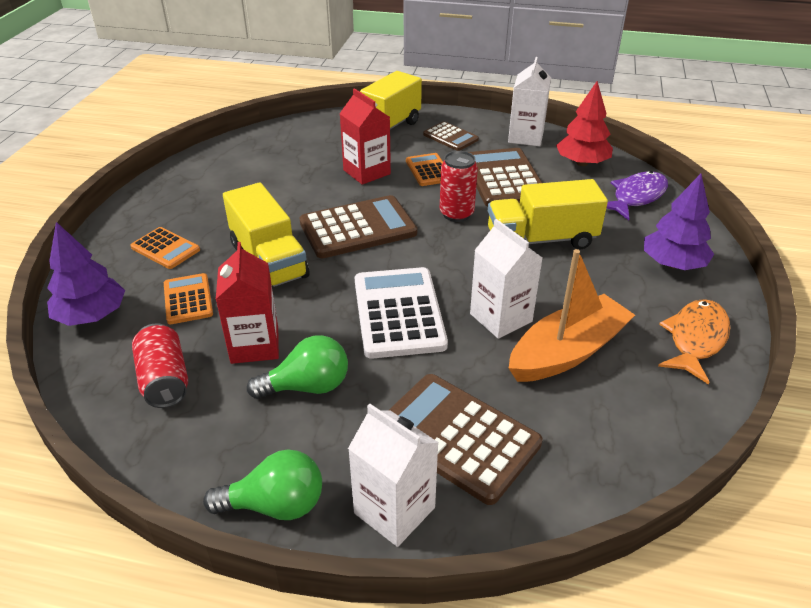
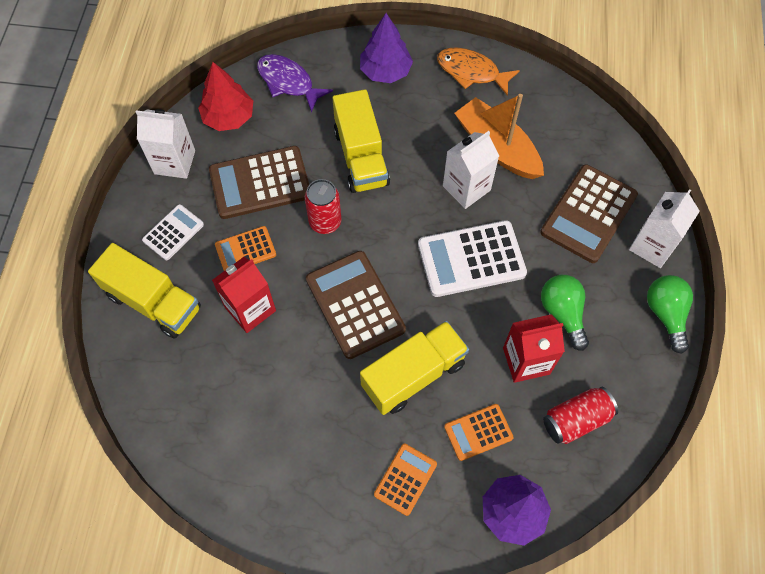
camera: 95 degrees left, 25 degrees up
brown calculator [423,122,479,151] -> white calculator [142,204,204,260]

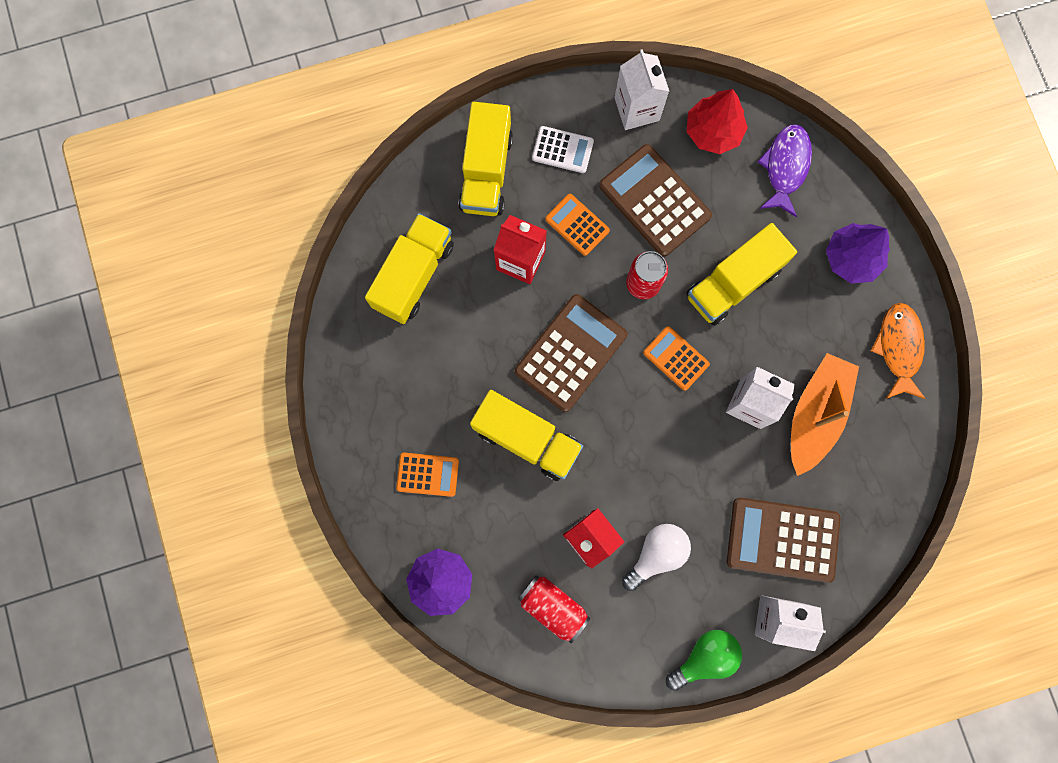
camera: 65 degrees right, 15 degrees up
white calculator [418,220,527,297] -> none
orange calculator [444,404,513,461] -> orange calculator moved to [643,326,710,391]
green light bulb [541,275,589,351] -> white light bulb [622,524,691,591]
none -> yellow truck [365,213,454,324]

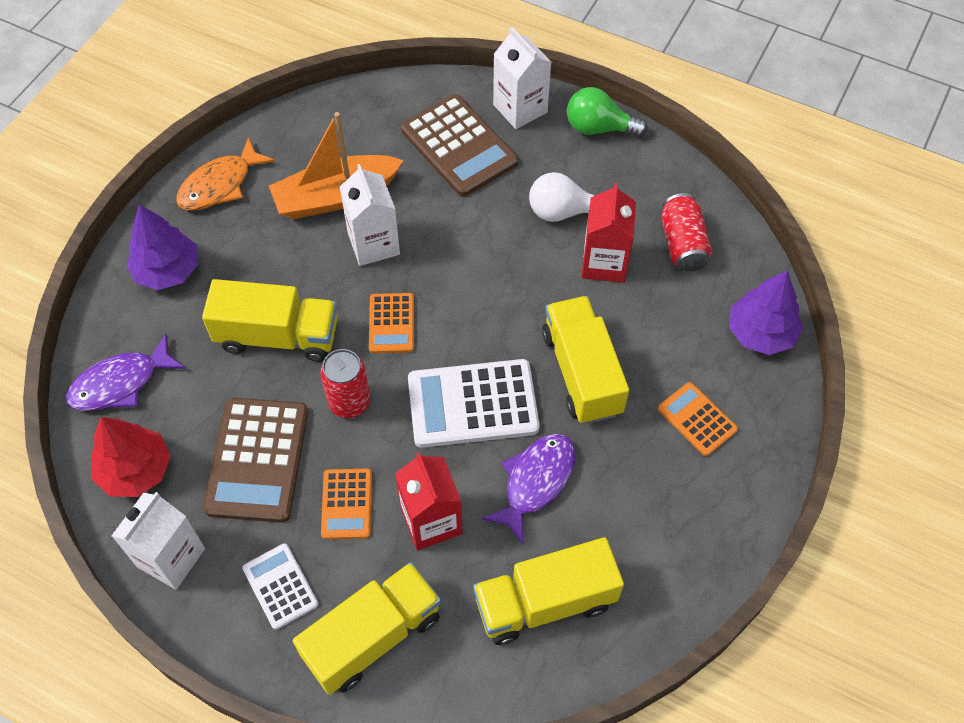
camera: 135 degrees left, 20 degrees down
brown calculator [515,294,627,412] -> white calculator [408,359,540,448]
none -> purple fish [481,433,575,544]

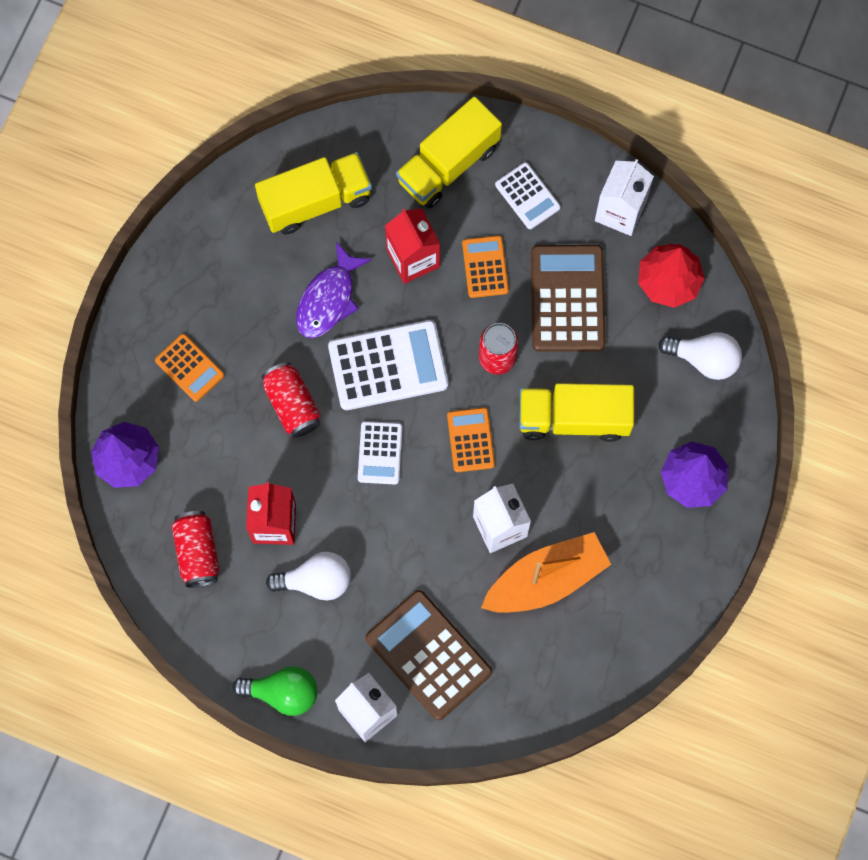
camera: 175 degrees right, 15 degrees up
purple fish [66,334,185,411] -> white light bulb [658,332,742,380]
orange fish [176,137,275,211] -> none
yellow truck [542,296,629,424] -> red can [262,362,321,438]
none -> white calculator [358,421,402,484]

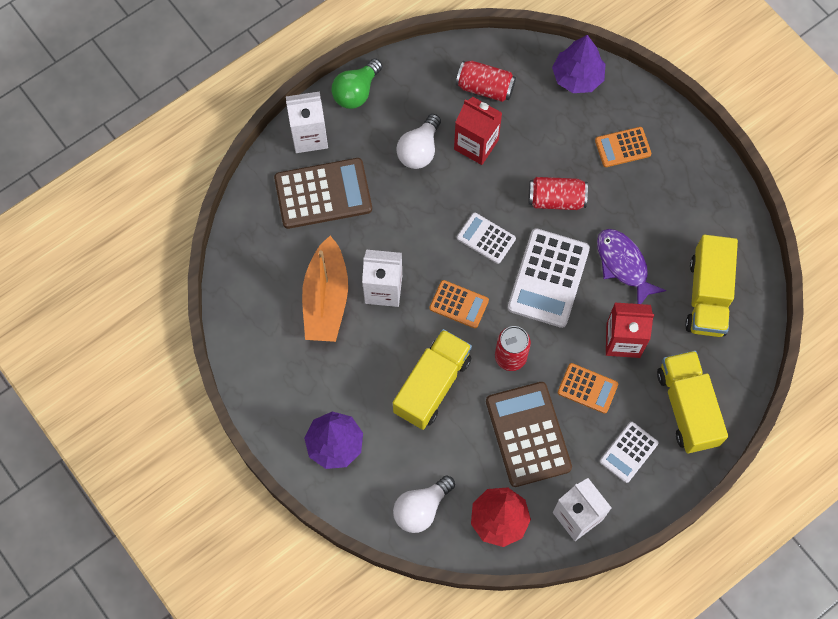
camera: 120 degrees right, 5 degrees down
white calculator [495,162,561,229] -> white calculator turned 45 degrees counterclockwise [600,422,659,483]
brown calculator [531,245,606,352] -> brown calculator turned 135 degrees counterclockwise [486,382,572,487]

